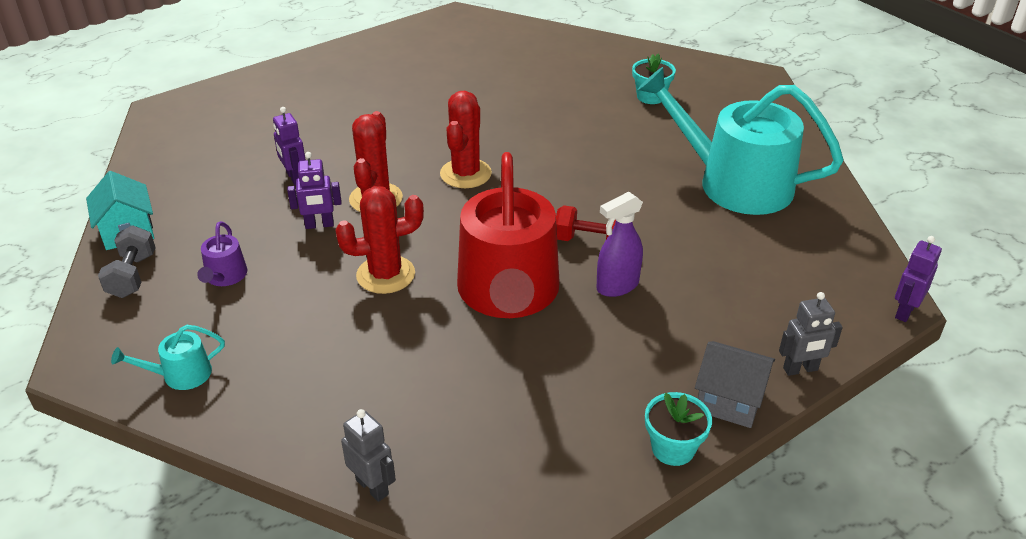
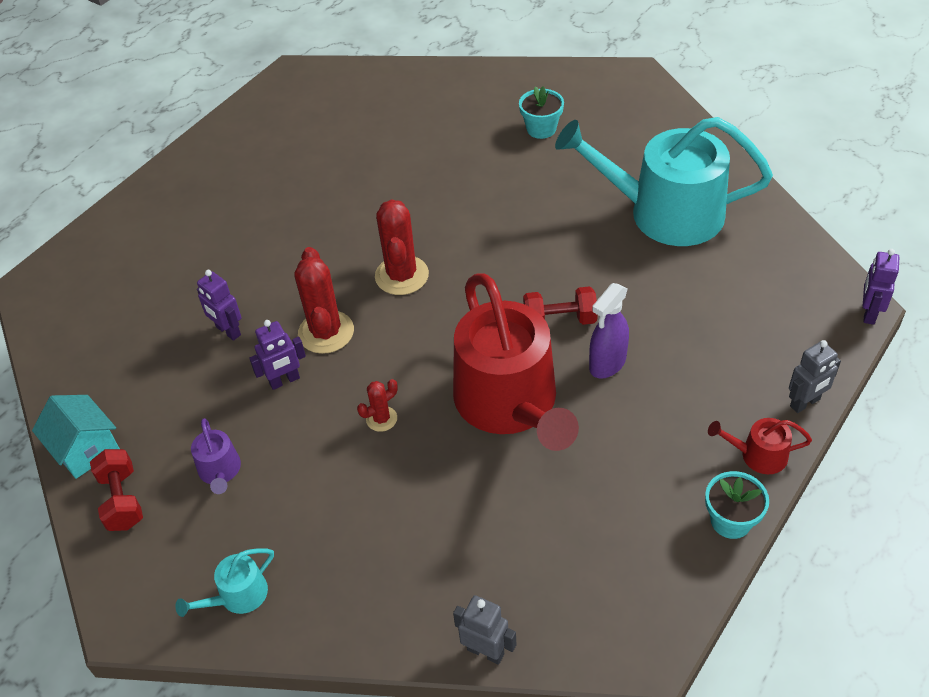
camera: 15 degrees left, 10 degrees up
grey dumbbell [98,225,156,298] -> red dumbbell [90,449,143,531]
red cactus [335,186,424,294] -> red cactus [357,379,398,432], size x0.52
grey house [695,341,775,428] -> red watering can [708,418,812,474]

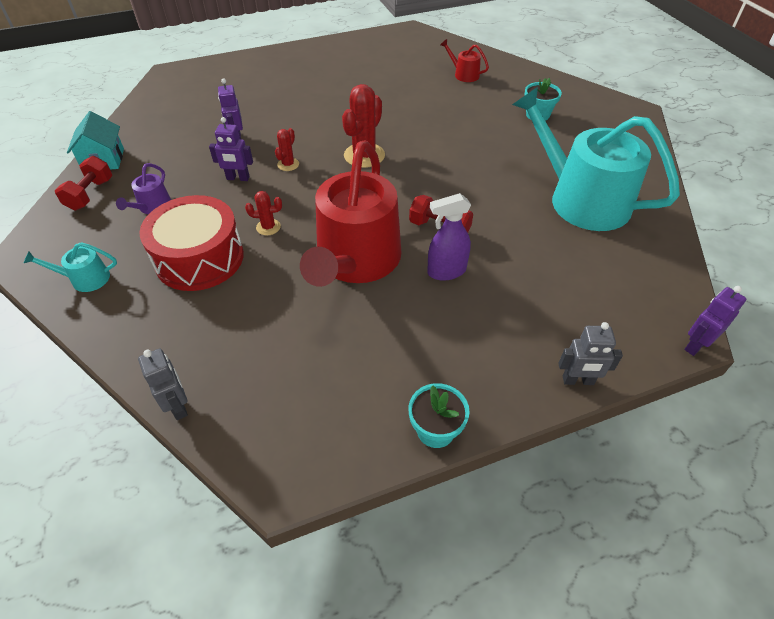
camera: 30 degrees right, 0 degrees up
red cactus [295,247,354,354] -> red cactus [275,128,299,171], size x0.52
red watering can [708,418,812,474] -> red watering can moved to [440,39,489,82]
none -> red drum [139,195,244,291]

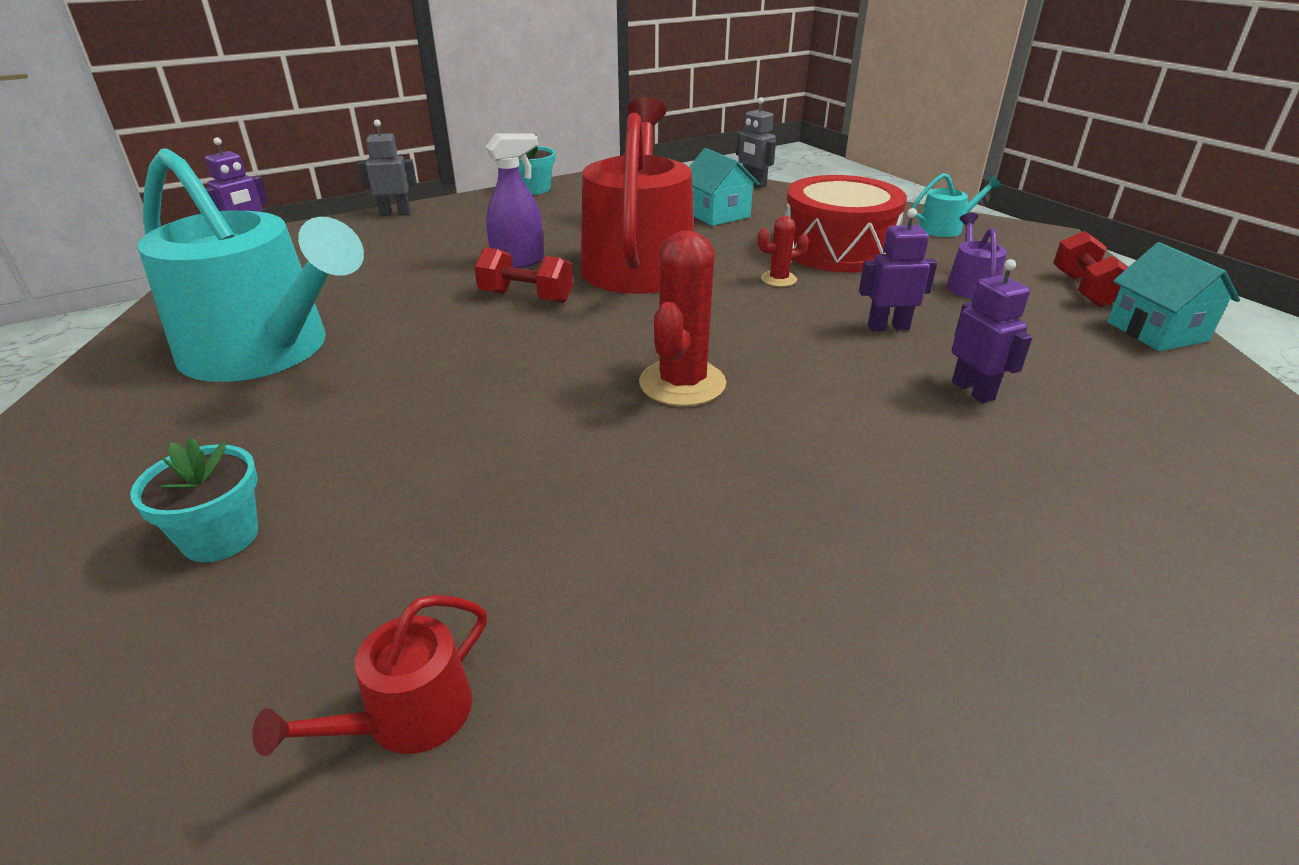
camera: 170 degrees right, 15 degrees down
red cactus [275,128,299,171] -> none
red watering can [440,39,489,82] -> red watering can turned 105 degrees clockwise [252,595,487,756]
none -> turquoise house [689,148,760,226]

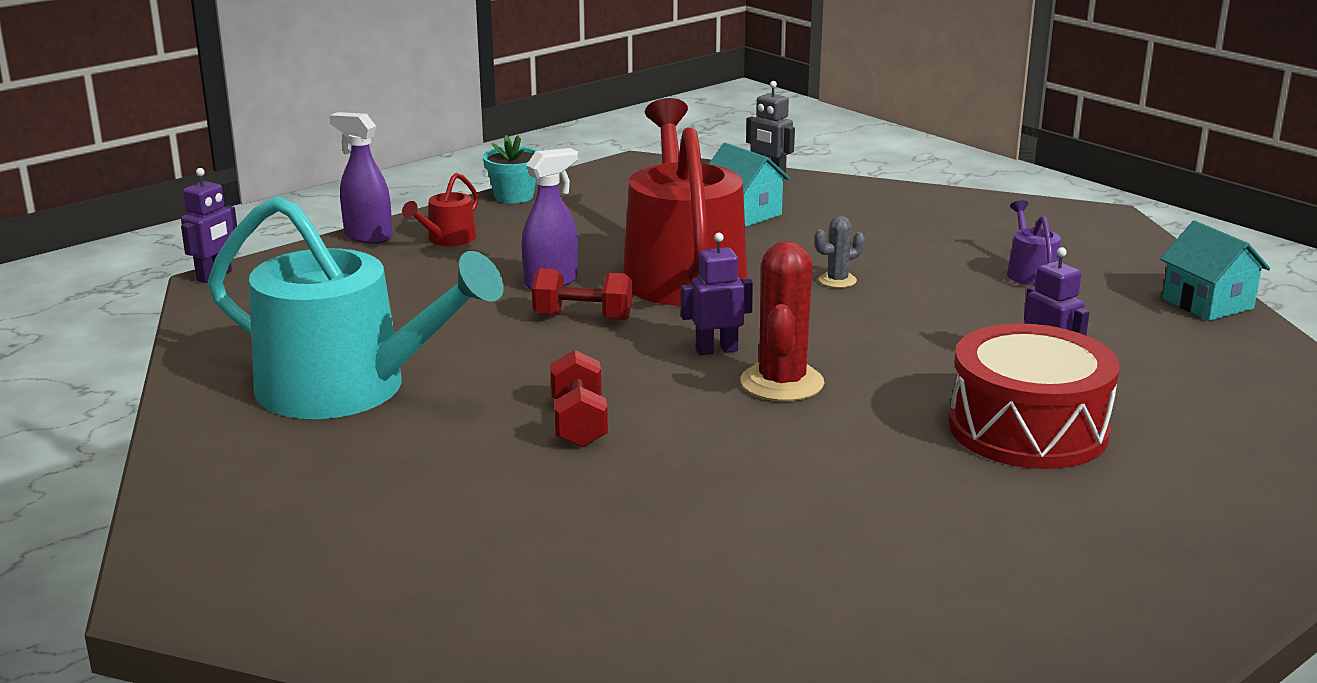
camera: 10 degrees left, 10 degrees down
turquoise flower pot [130,437,258,562] -> none
red watering can [252,595,487,756] -> red watering can moved to [402,173,479,246]
grey robot [358,120,417,216] -> purple spray bottle [329,112,392,244]
red cactus [757,216,809,287] -> grey cactus [814,216,865,288]
red drum [785,175,907,273] -> red drum moved to [949,323,1120,469]
purple robot [859,208,937,331] -> purple robot moved to [681,233,753,355]
turquoise watering can [912,173,1001,237] -> none
red dumbbell [1053,231,1128,307] -> red dumbbell moved to [550,350,608,447]

